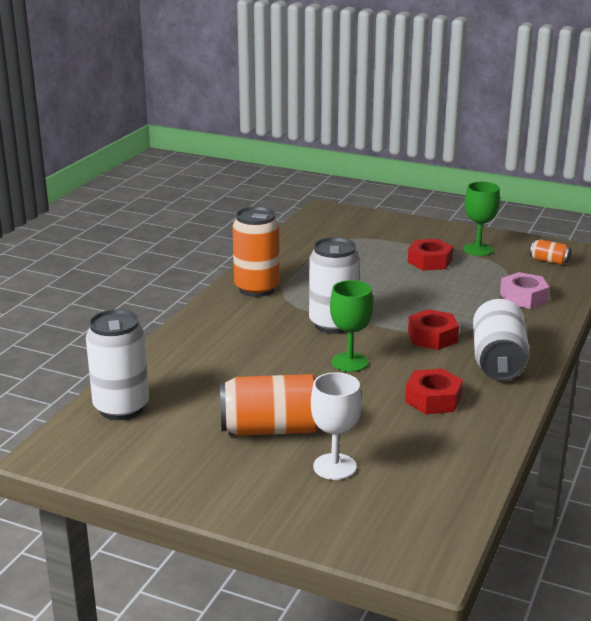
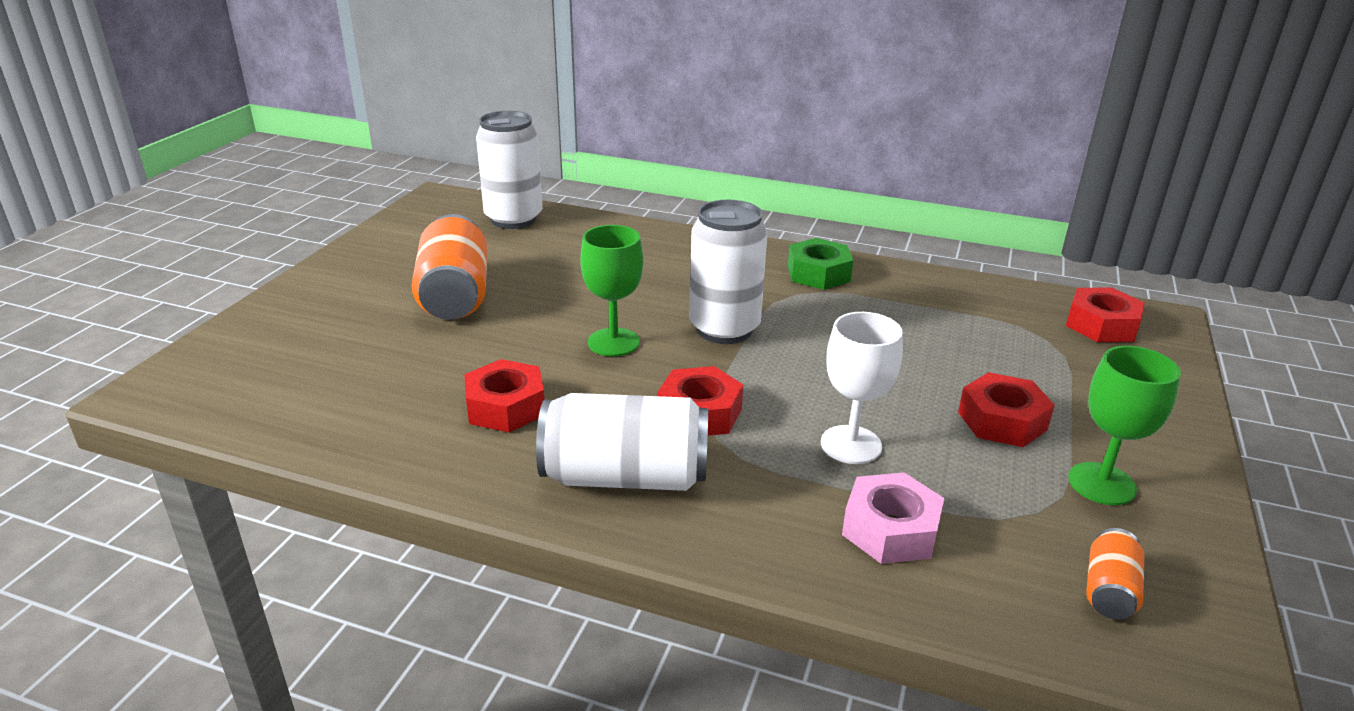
camera: 85 degrees right, 5 degrees up
orange can [232,207,280,297] -> green nut [788,238,853,290]
white goblet [311,372,362,480] -> white goblet moved to [821,312,903,464]
none -> red nut [1066,288,1145,342]

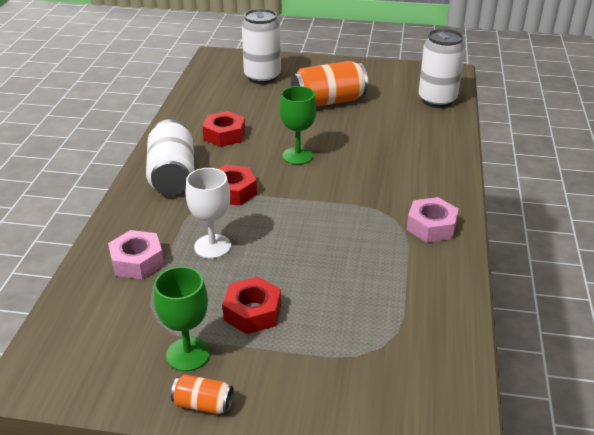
camera: 80 degrees right, 5 degrees up
white can [689,200,767,344] -> white can moved to [242,9,281,84]
green nut [788,238,853,290] -> pink nut [407,197,459,242]
red nut [1066,288,1145,342] -> none
orange can [1086,528,1144,619] -> orange can moved to [171,374,234,414]

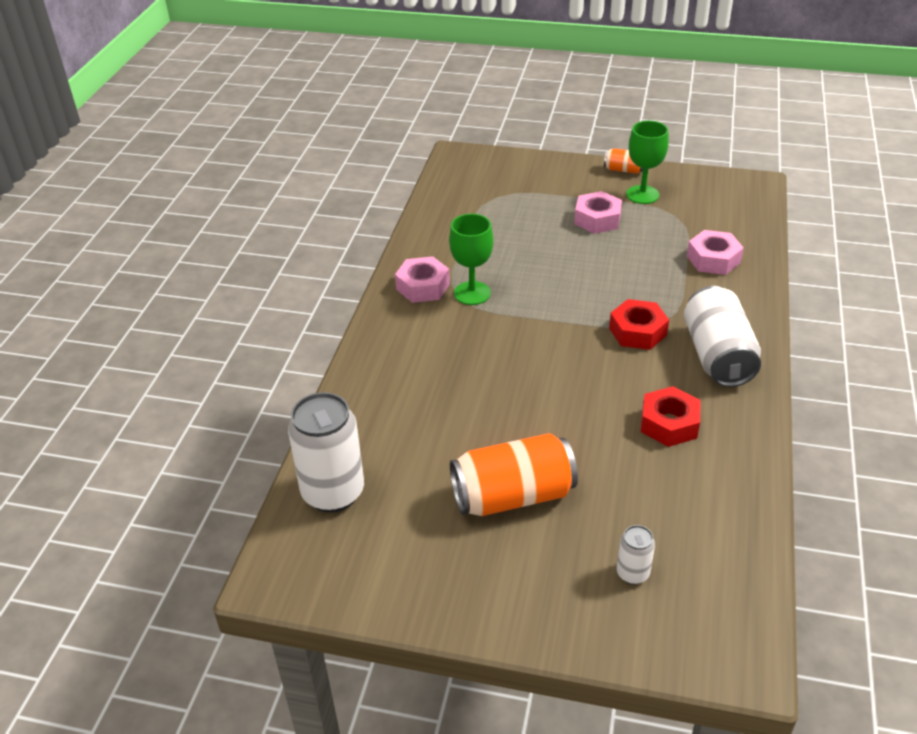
camera: 175 degrees left, 5 degrees up
white goblet [185,168,231,259] -> none
red nut [222,277,281,334] -> pink nut [574,191,622,234]
white can [242,9,281,84] -> white can [617,525,655,585], size x0.48
green goblet [279,86,317,165] -> green goblet moved to [449,214,493,305]

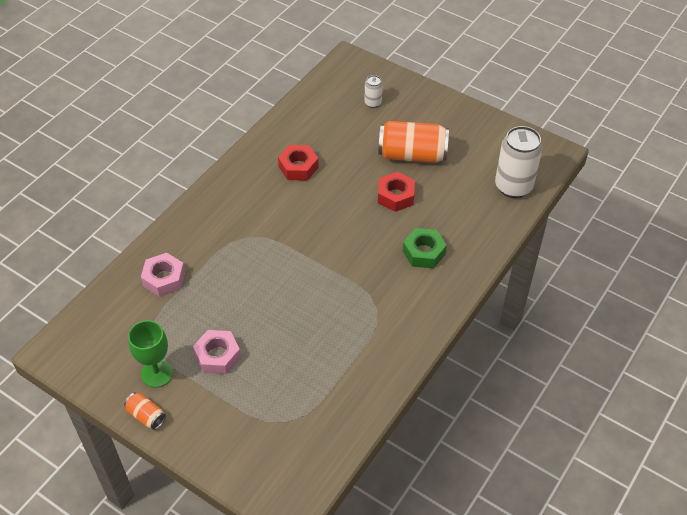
camera: 160 degrees left, 10 degrees up
pink nut [395,256,450,303] -> none
green goblet [449,214,493,305] -> none
red nut [609,299,669,350] -> red nut moved to [378,172,415,212]
white can [684,286,761,387] -> none
none -> green nut [403,228,447,268]

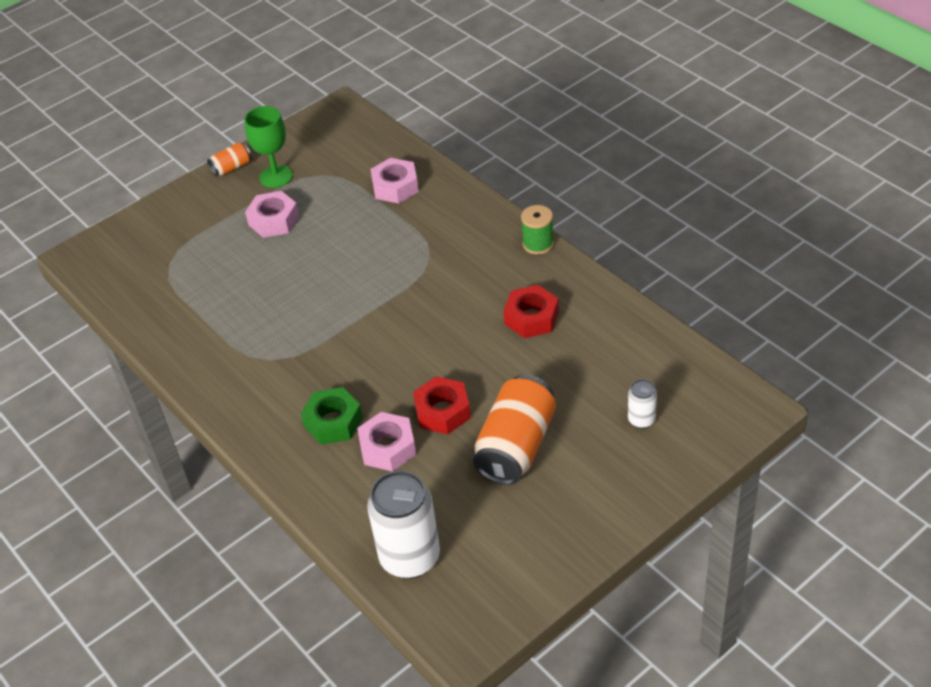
camera: 110 degrees right, 5 degrees down
none -> pink nut [357,412,416,471]
none -> green spool [521,205,554,255]

